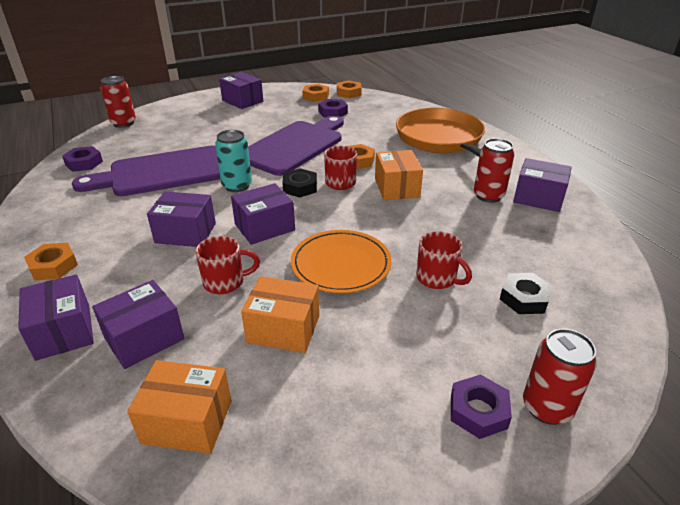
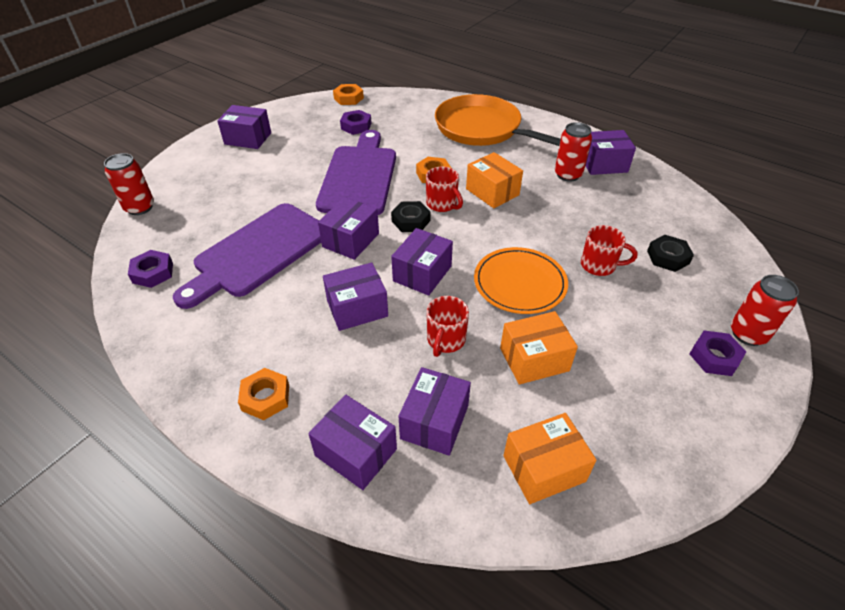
camera: 30 degrees left, 10 degrees up
red mug [195,236,260,294] -> red mug turned 150 degrees clockwise [427,296,469,357]
turquoise can [215,130,252,192] -> purple box [318,197,379,260]
orange nut [302,84,329,102] -> none

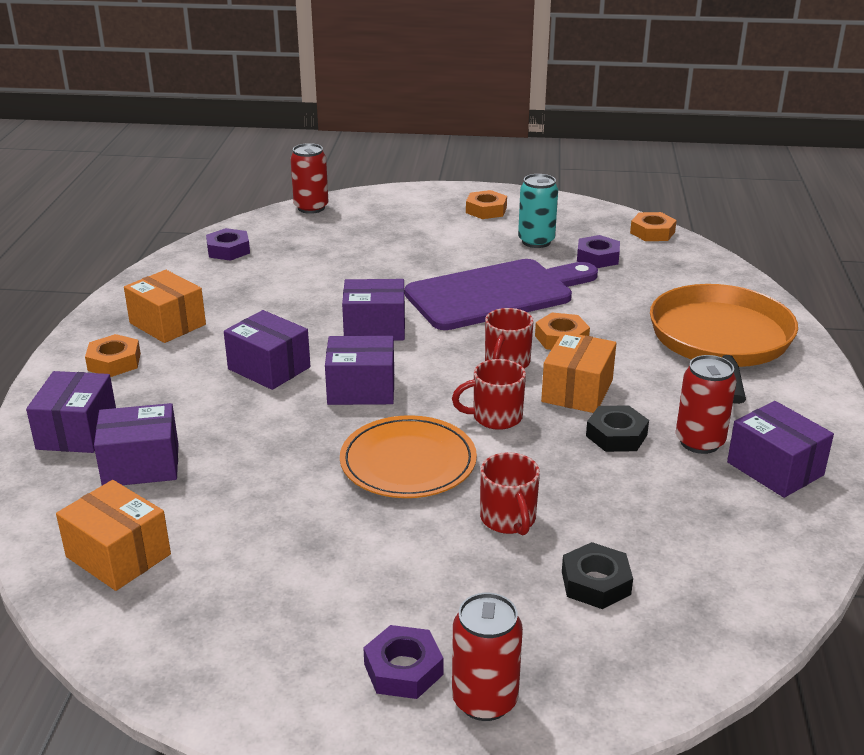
camera: 60 degrees right, 15 degrees down
purple cutting board [173,203,321,309] -> none
purple box [217,105,271,149] -> orange nut [466,190,507,219]
black nut [391,201,431,232] -> black nut moved to [586,405,649,452]
red mug [427,296,469,357] -> red mug moved to [452,359,526,430]
orange box [500,311,578,385] -> orange box moved to [124,270,206,343]
none -> turquoise can [518,174,558,248]

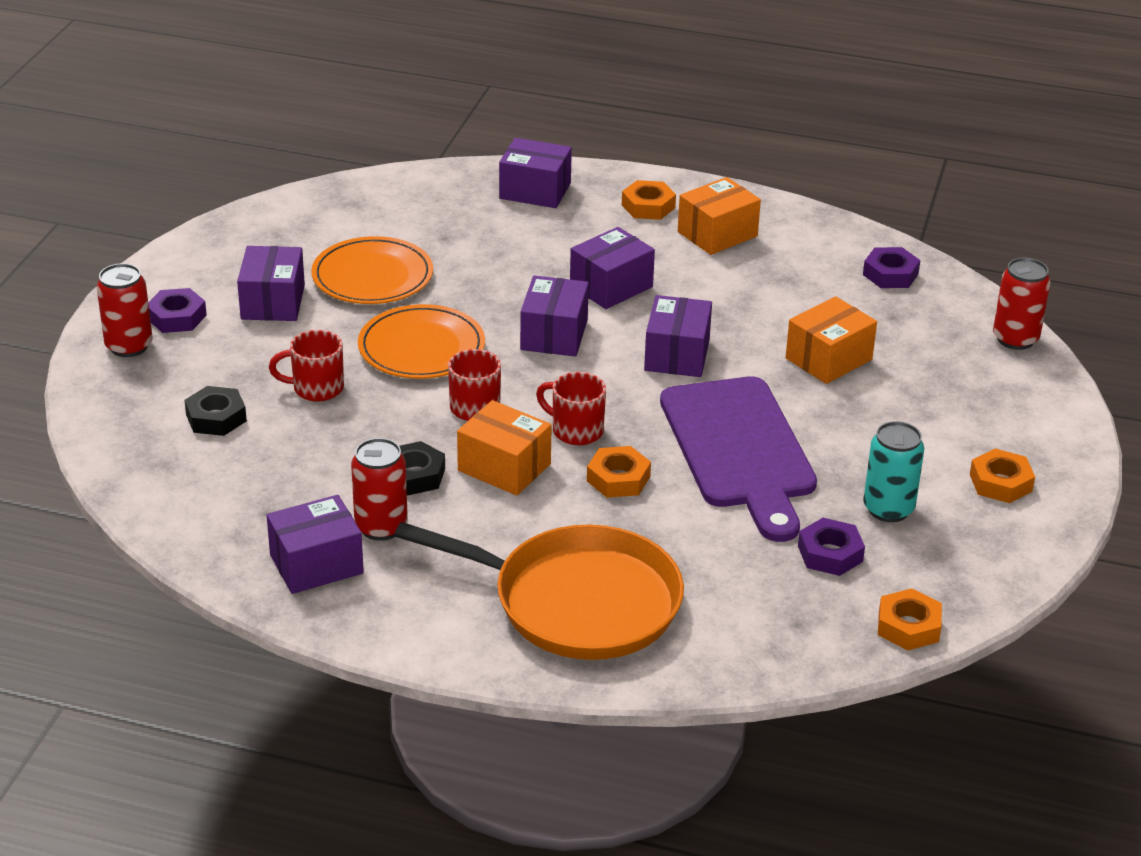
camera: 100 degrees right, 5 degrees up
orange box [56,480,171,591] -> orange box moved to [785,296,877,384]
purple box [94,403,178,485] -> purple box moved to [237,246,305,321]
none -> orange plate [311,236,433,304]

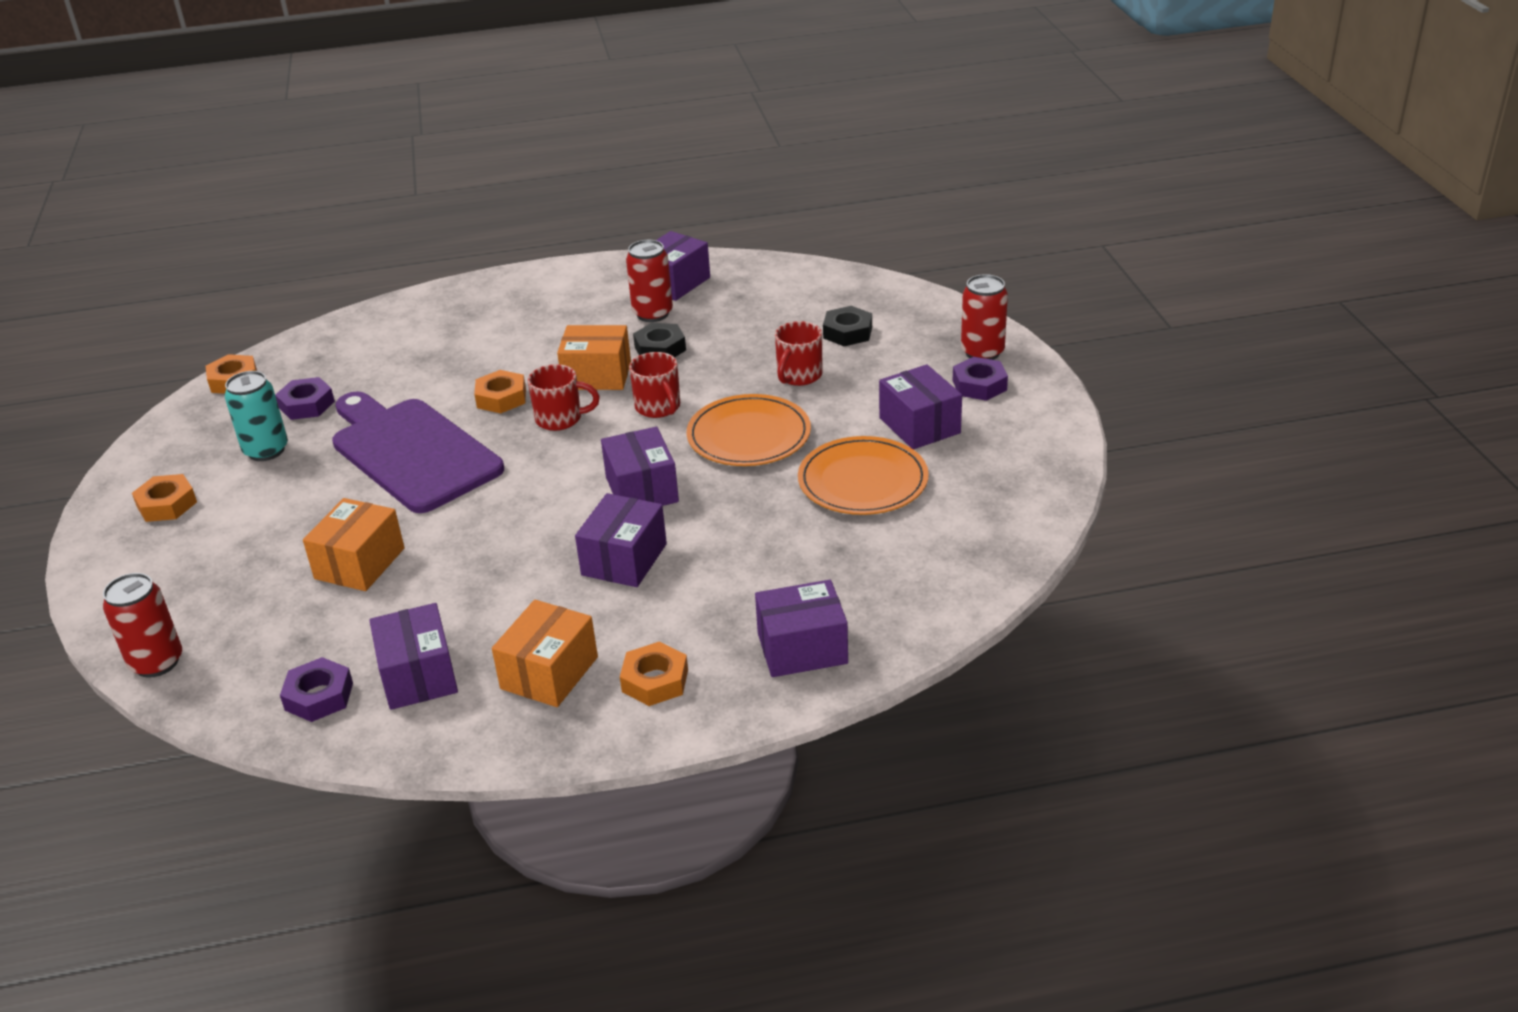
camera: 155 degrees right, 0 degrees up
red mug [269,330,344,402] -> red mug turned 150 degrees clockwise [775,321,822,386]
orange pan [394,522,684,660] -> none
purple box [644,295,712,377] -> purple box moved to [369,603,458,710]

